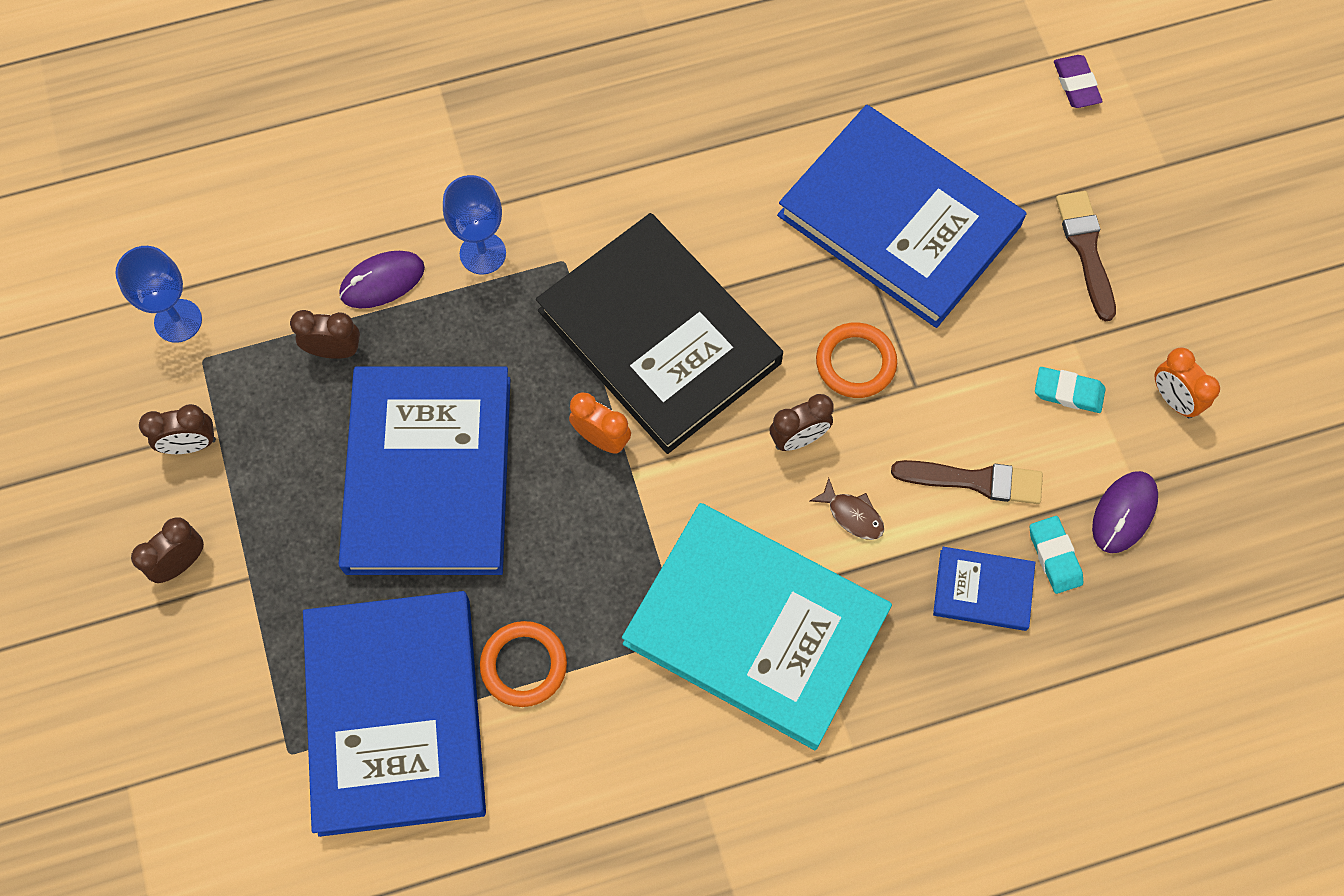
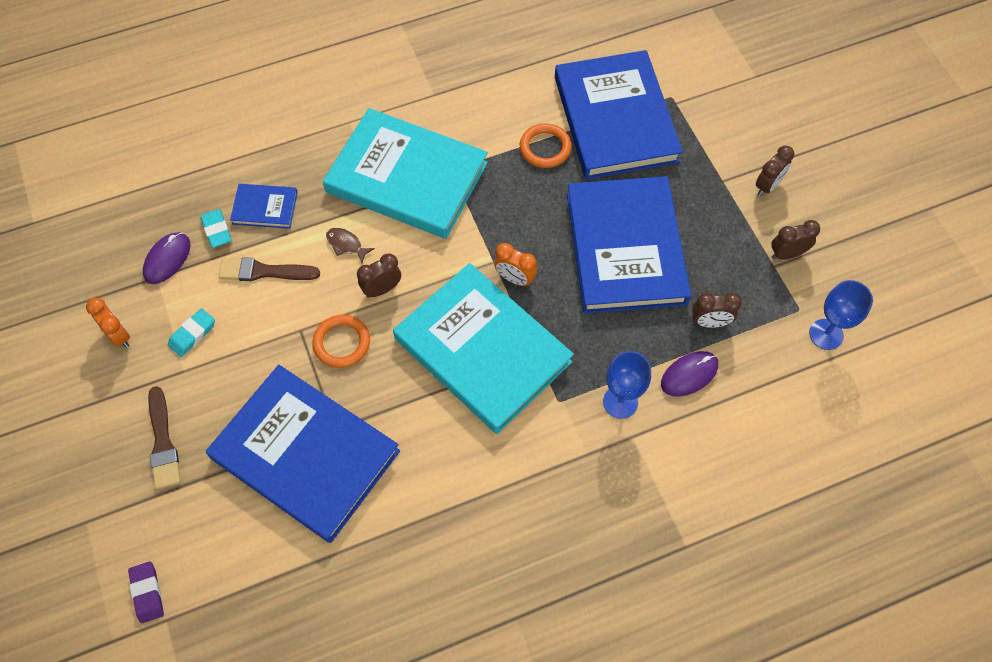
camera: 175 degrees right, 5 degrees down
black book [536,213,783,454] -> turquoise book [393,263,574,434]
turquoise eraser [1035,367,1106,413] -> turquoise eraser turned 60 degrees counterclockwise [168,308,215,357]

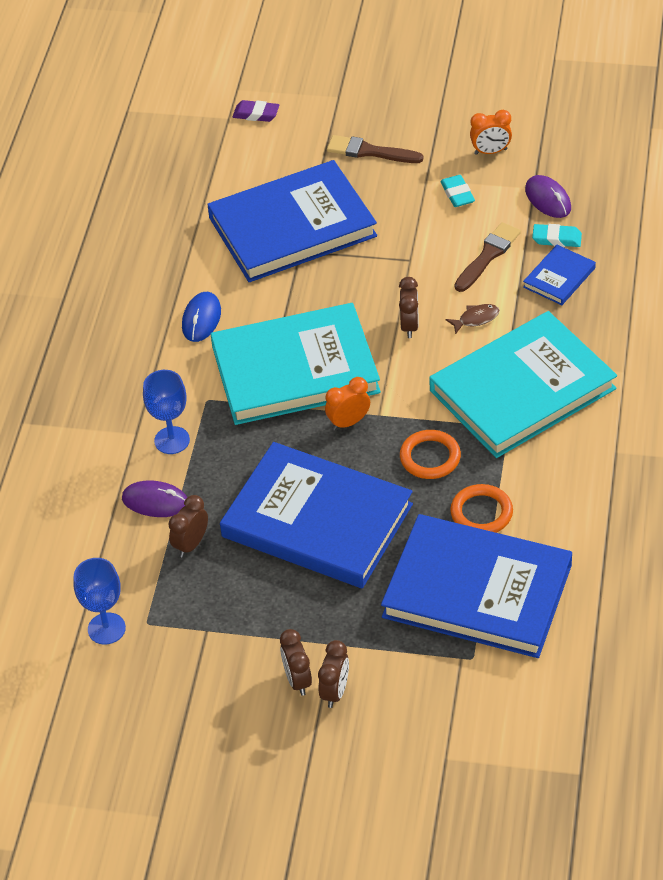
camera: 125 degrees right, 15 degrees down
orange ring [312,315,370,368] -> orange ring moved to [400,430,461,479]
purple mouse [661,351,718,397] -> purple mouse turned 75 degrees counterclockwise [122,480,187,517]
brown clock [771,220,820,260] -> brown clock moved to [318,640,349,708]
none -> blue mouse [182,292,221,342]

